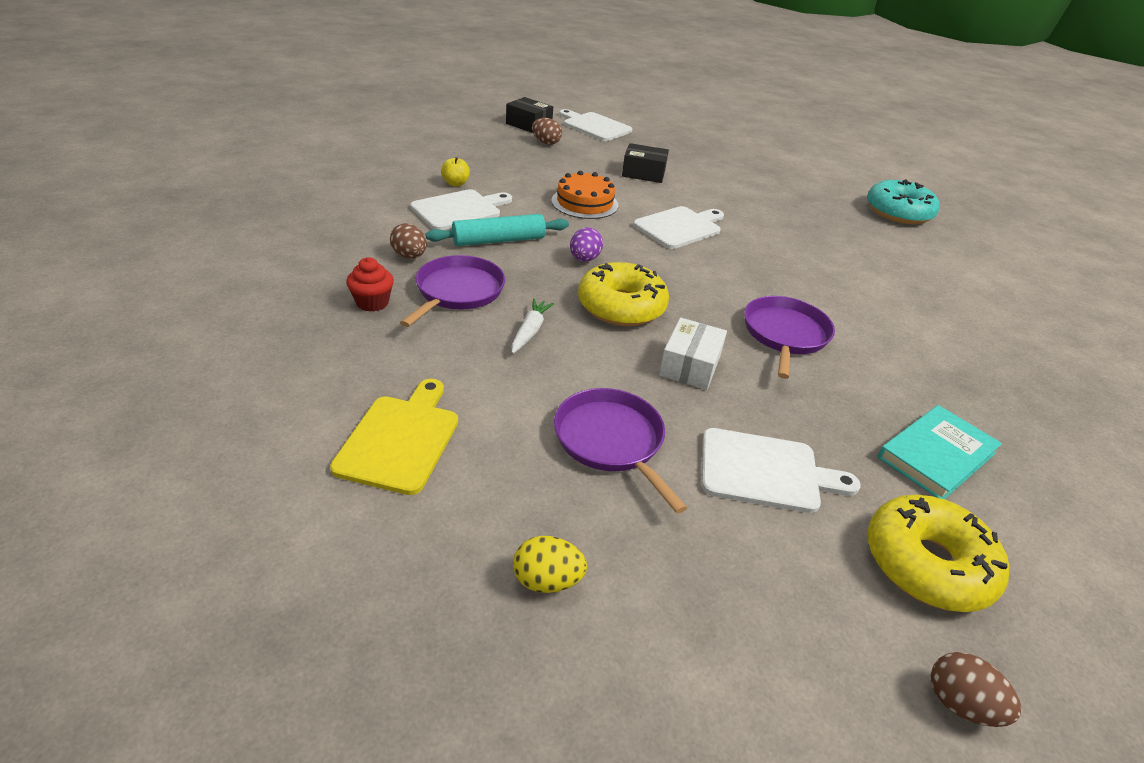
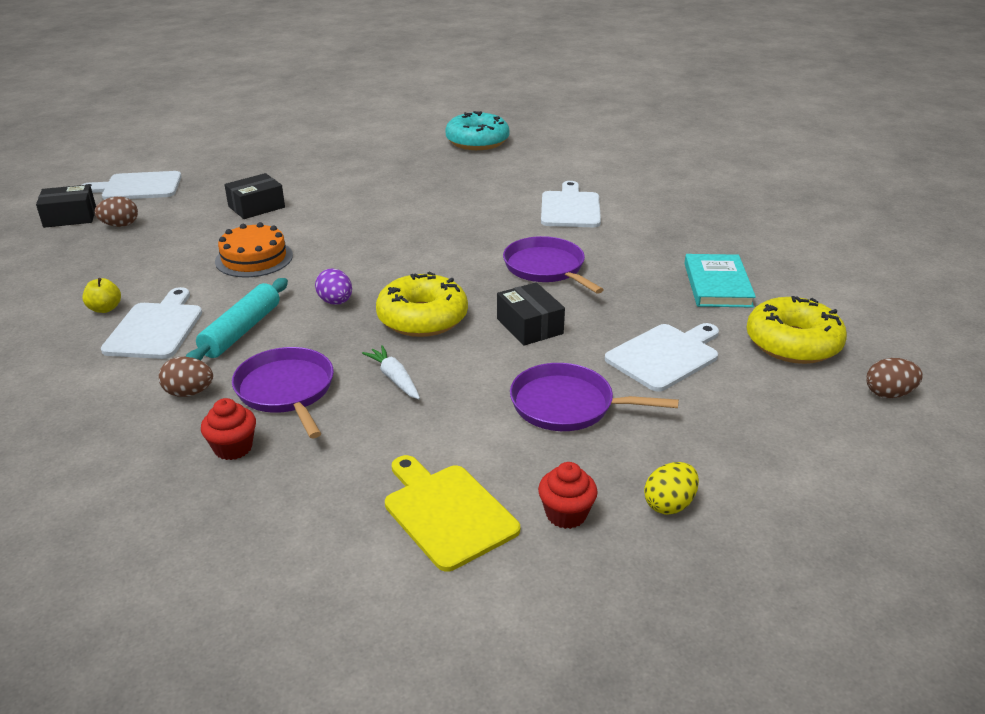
camera: 45 degrees left, 5 degrees down
white cutting board [633,206,724,249] -> white cutting board moved to [541,181,601,227]
white box [659,318,727,390] -> black box [497,282,565,346]
none -> red cupcake [538,462,598,529]

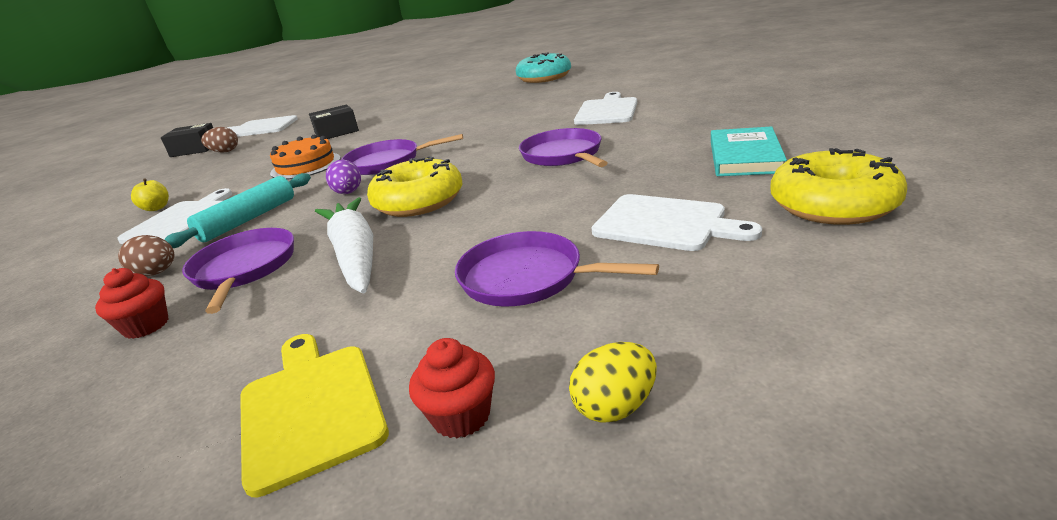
camera: 15 degrees right, 5 degrees down
white carrot [362,345,420,399] -> white carrot [315,197,373,293], size x1.94
black box [497,282,565,346] -> none
white cutting board [605,323,719,392] -> white cutting board turned 60 degrees clockwise [592,194,762,251]
brown egg [866,358,923,398] -> none
none -> purple pan [341,134,463,175]

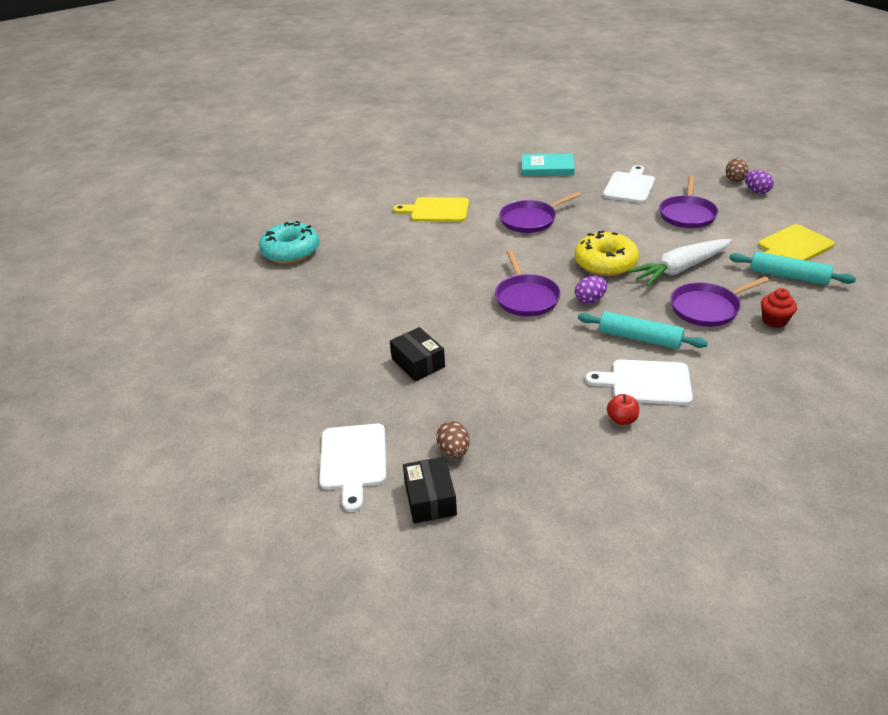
camera: 100 degrees left, 10 degrees up
brown egg [118,235,174,276] -> brown egg moved to [726,158,749,182]
yellow apple [131,179,169,211] -> red apple [607,394,639,425]
orange cake [270,135,341,180] -> none
red cupcake [409,338,495,438] -> none
yellow egg [569,342,657,423] -> purple egg [745,170,774,194]
white cutting board [574,92,637,125] -> yellow cutting board [393,197,469,222]
yellow donut [770,148,907,225] -> none
none -> turquoise rolling pin [729,251,856,285]

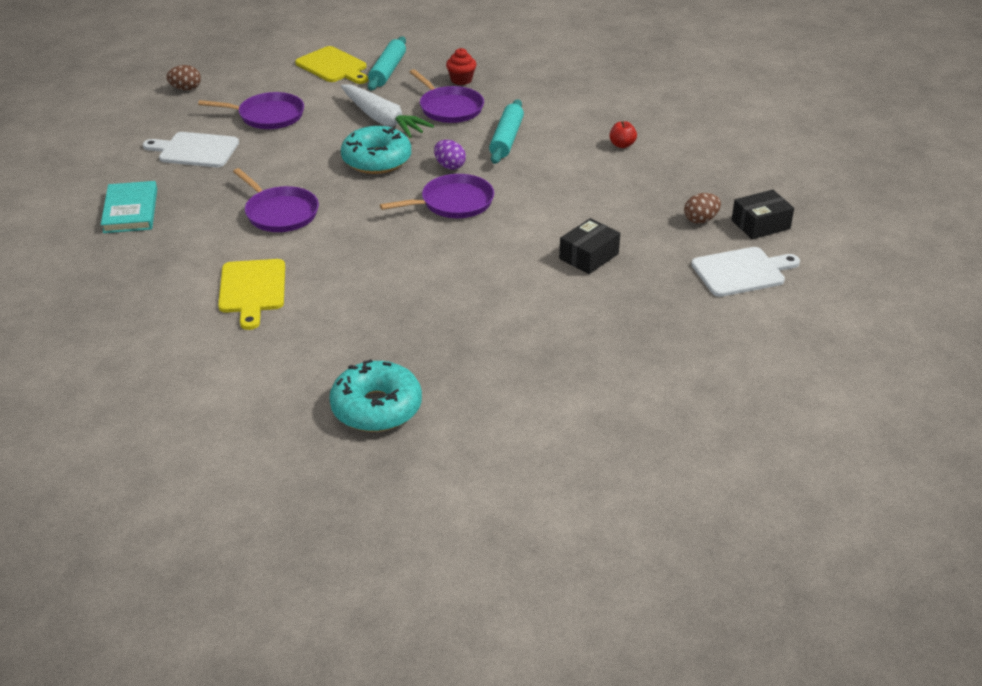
camera: 105 degrees left, 0 degrees up
yellow donut [574,231,639,276] -> turquoise donut [341,126,411,174]
white cutting board [585,359,693,405] -> none
purple egg [745,170,774,194] -> none

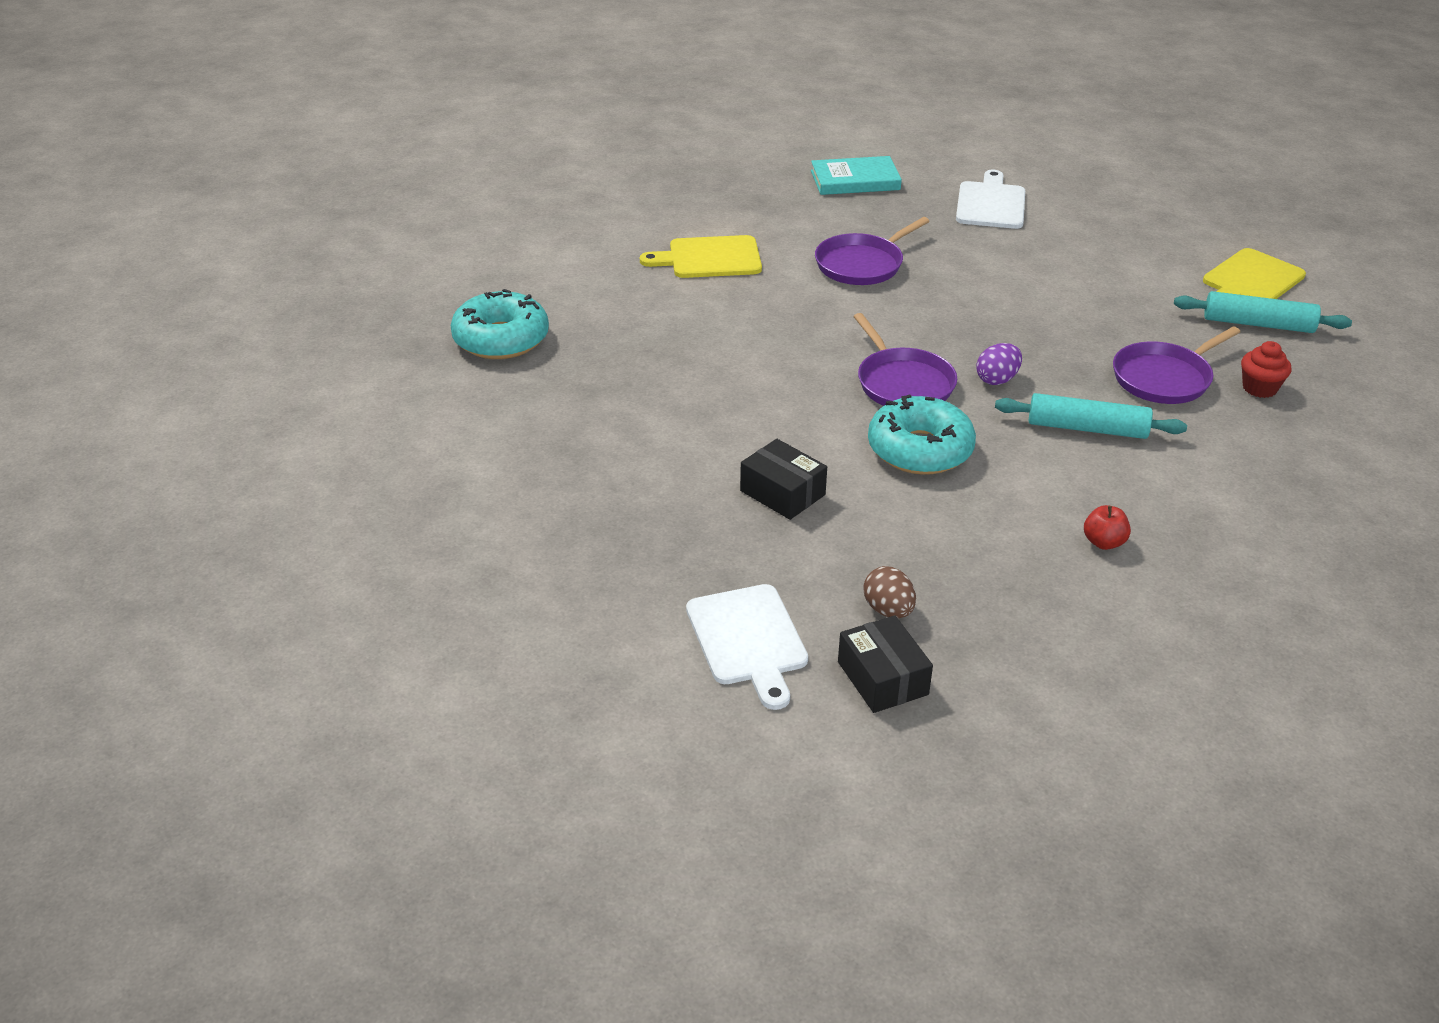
camera: 90 degrees right, 0 degrees up
brown egg [166,65,201,90] -> none
purple pan [198,92,304,129] -> none
white carrot [341,85,434,138] -> none
turquoise donut [341,126,411,174] -> turquoise donut moved to [868,394,976,475]

